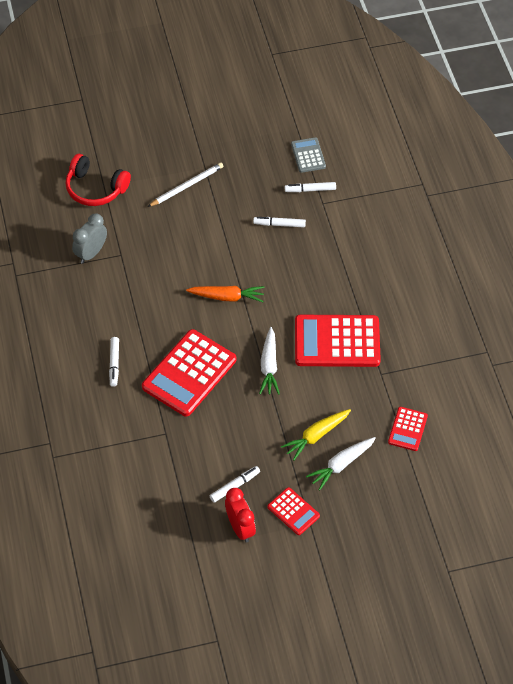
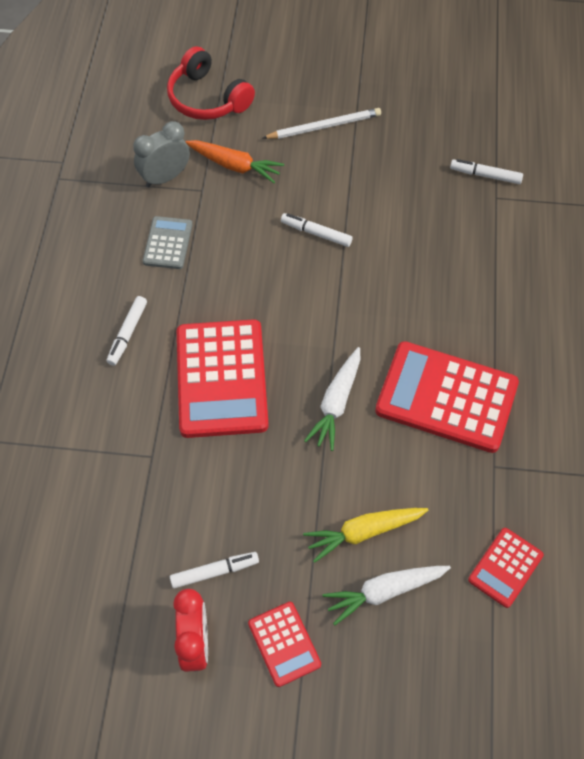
camera: 20 degrees right, 5 degrees up
red calculator [142,329,236,417] -> red calculator turned 60 degrees counterclockwise [177,319,269,438]
orange carrot [186,286,264,302] -> orange carrot moved to [185,140,284,183]
white marker [253,217,306,227] -> white marker moved to [281,213,352,247]
grey calculator [291,137,326,173] -> grey calculator moved to [143,216,192,269]

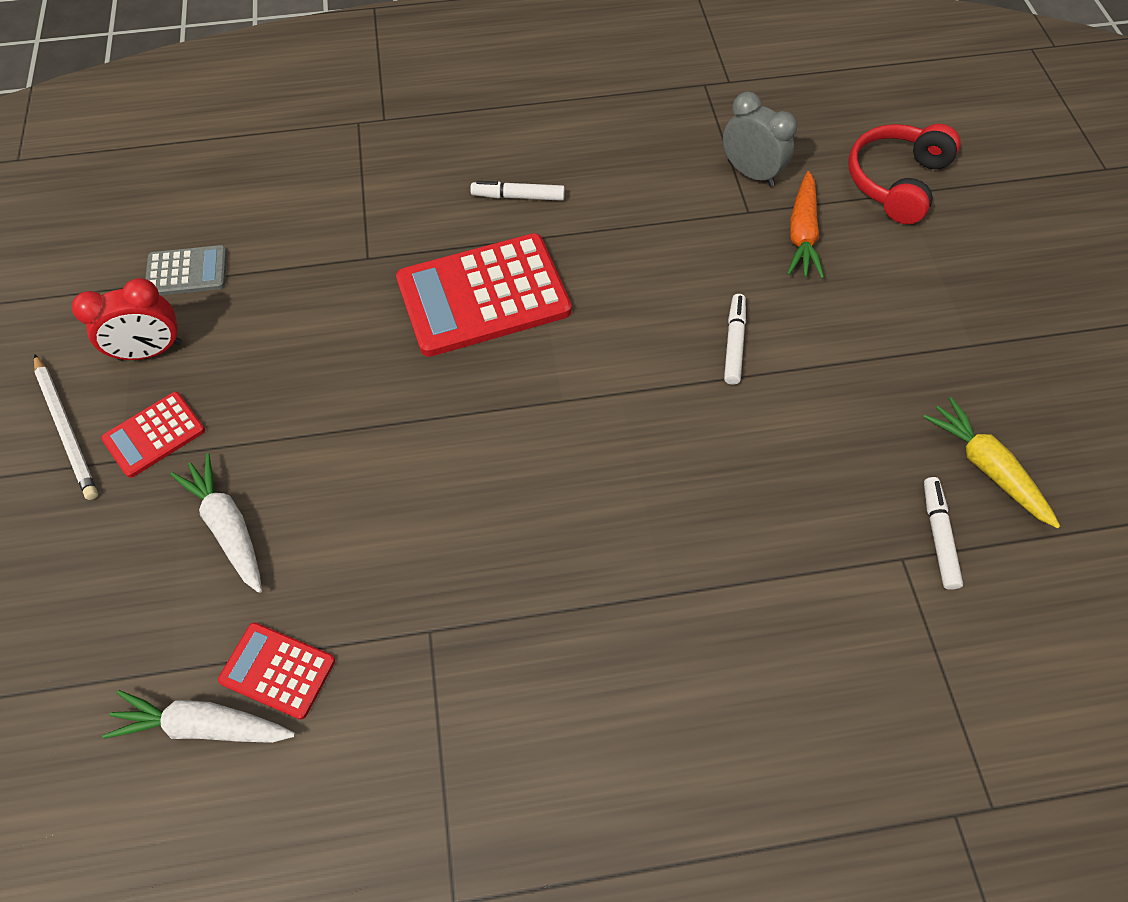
camera: 75 degrees right, 0 degrees up
grey calculator [143,216,192,269] -> grey calculator moved to [145,245,227,296]
white marker [170,552,259,589] -> none
white pencil [263,108,381,139] -> white pencil moved to [34,354,98,500]
yellow carrot [303,508,428,563] -> yellow carrot moved to [923,397,1060,529]
white carrot [304,347,361,451] -> white carrot moved to [102,690,295,743]
red calculator [375,341,519,453] -> none

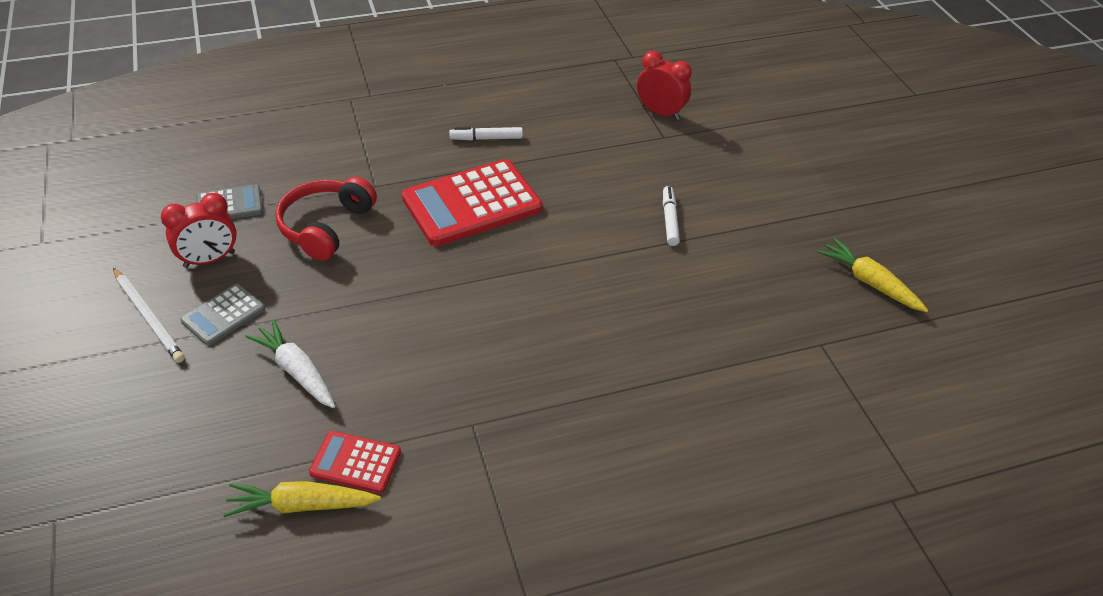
camera: 10 degrees left, 15 degrees down
red calculator [101,392,205,478] -> grey calculator [180,284,265,346]
white carrot [102,690,295,743] -> yellow carrot [223,481,381,517]
grey clock [723,91,798,186] -> red clock [637,51,692,120]
orange carrot [787,171,824,279] -> none
red headphones [848,124,961,224] -> red headphones moved to [276,177,377,261]
white marker [924,477,963,590] -> none

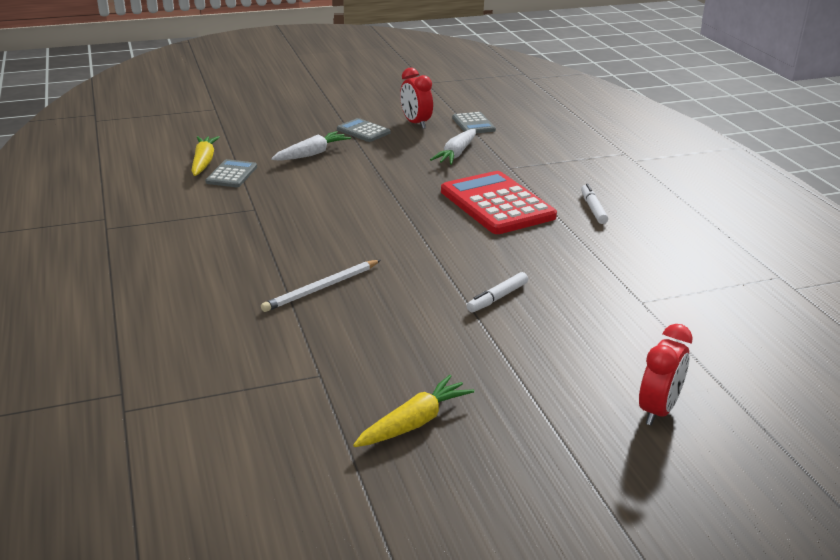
camera: 90 degrees right, 15 degrees down
white pencil [113,268,185,363] -> white pencil moved to [261,260,381,312]
red headphones [276,177,377,261] -> white carrot [430,129,476,165]
red calculator [309,431,401,493] -> grey calculator [205,159,257,187]
red clock [637,51,692,120] -> red clock moved to [639,324,693,426]
white marker [663,186,680,246] -> white marker turned 135 degrees clockwise [467,272,528,312]

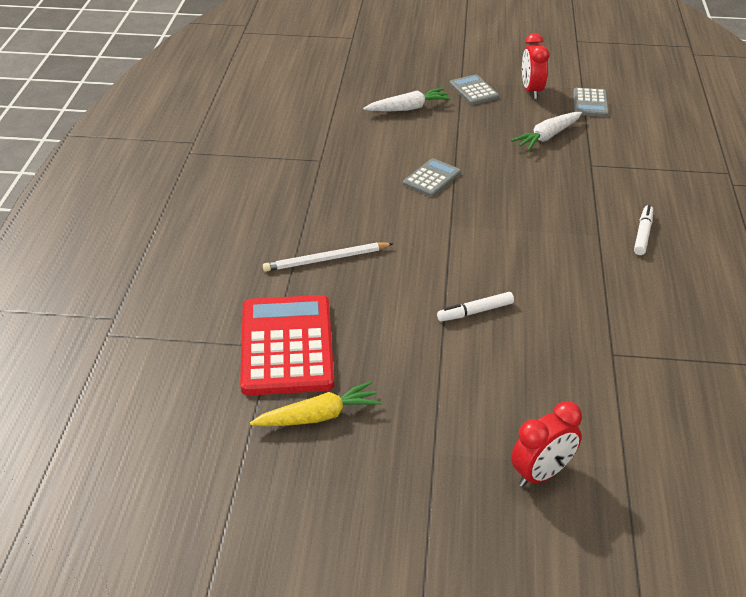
camera: 25 degrees right, 10 degrees up
yellow carrot [191,136,220,176] -> none
grey calculator [205,159,257,187] -> grey calculator moved to [403,158,461,197]
red calculator [441,171,557,234] -> red calculator moved to [240,295,335,395]

